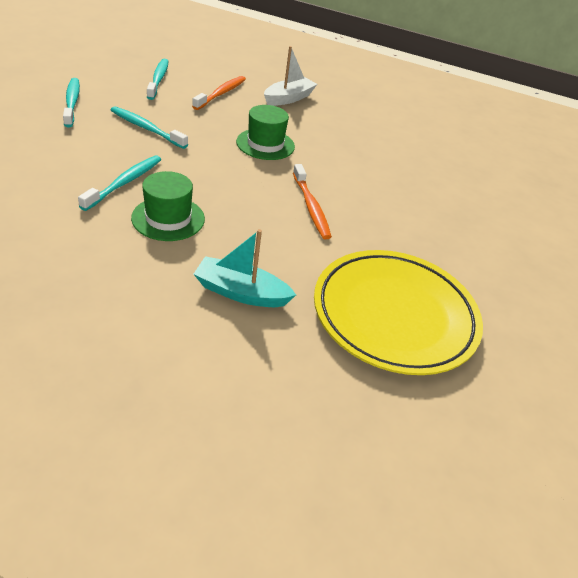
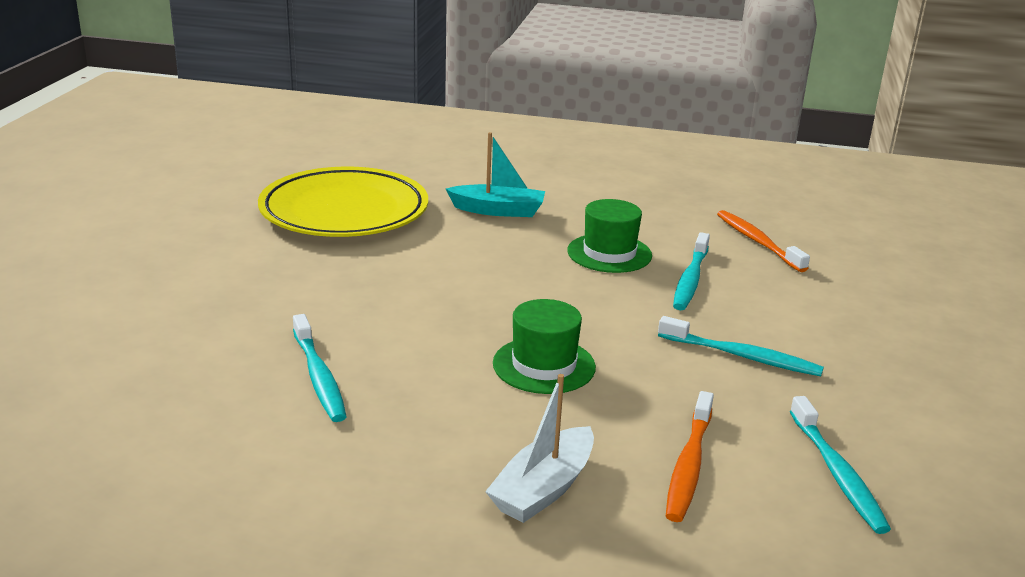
camera: 175 degrees right, 15 degrees down
turquoise toothbrush [63,78,80,127] -> turquoise toothbrush moved to [293,314,347,422]
orange toothbrush [293,164,332,239] -> orange toothbrush moved to [717,210,810,272]

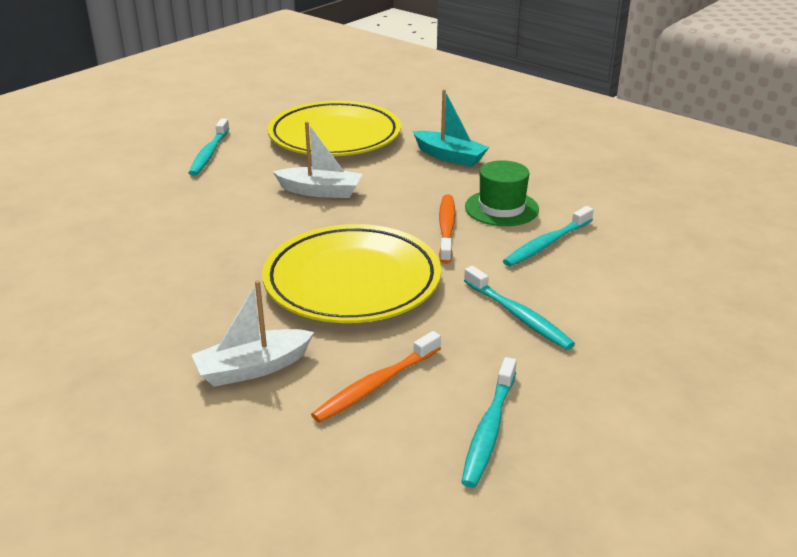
camera: 30 degrees right, 5 degrees up
turquoise toothbrush [293,314,347,422] -> turquoise toothbrush moved to [189,119,230,176]
green hat [493,299,596,394] -> yellow plate [262,224,441,323]
orange toothbrush [717,210,810,272] -> orange toothbrush moved to [439,194,455,264]
none -> white boat [273,122,362,198]

